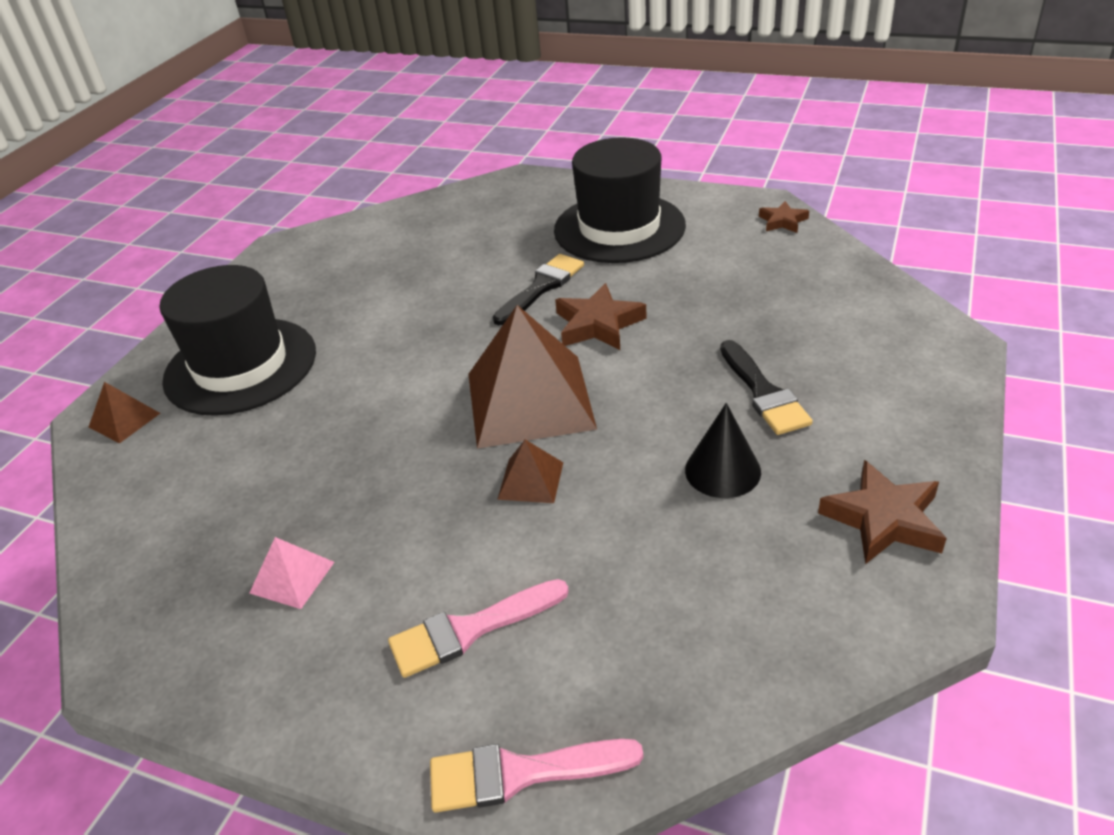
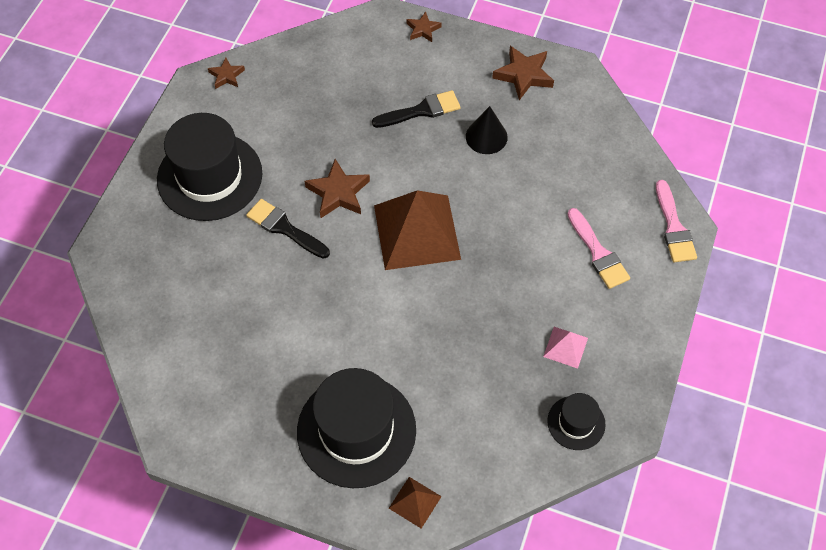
camera: 95 degrees left, 20 degrees up
brown pyramid [497,440,563,503] -> none
none -> brown star [406,12,442,42]
none -> black hat [547,393,606,450]

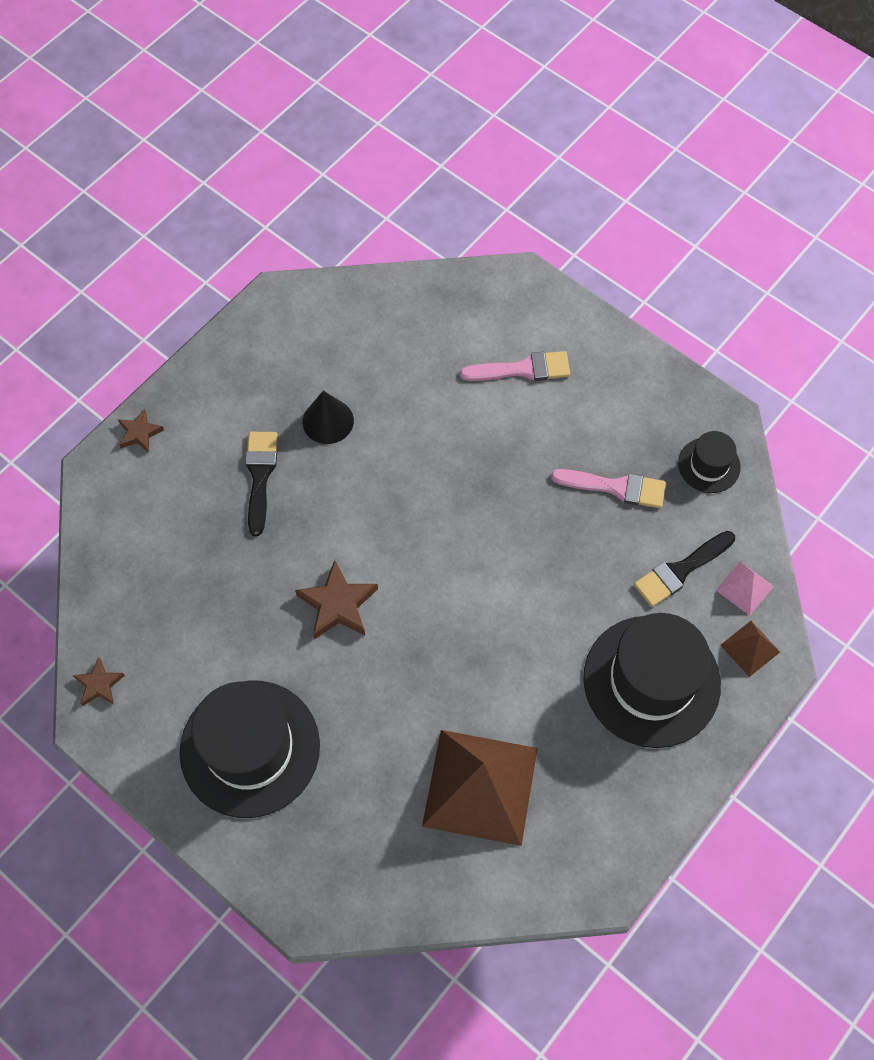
camera: 70 degrees left, 5 degrees up
black brush [246,199,330,259] -> black brush moved to [634,531,735,607]
brown pyramid [374,190,461,270] -> brown pyramid moved to [422,730,538,846]
brown star [492,46,554,100] -> none
pink pyramid [543,327,588,369] -> pink pyramid moved to [716,561,774,616]
pink brush [656,180,697,262] -> pink brush moved to [551,469,666,508]

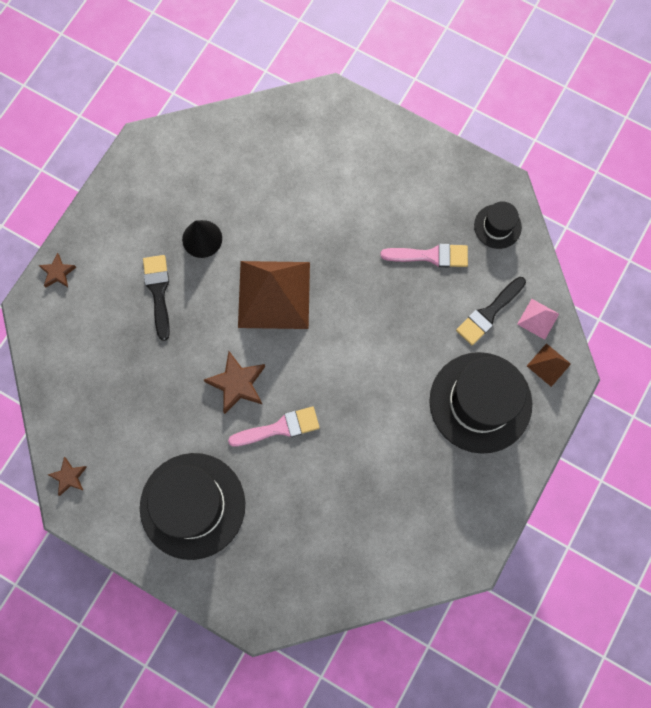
camera: 10 degrees left, 10 degrees up
brown pyramid [422,730,538,846] -> brown pyramid moved to [238,261,310,329]
pink brush [460,351,570,381] -> pink brush moved to [228,406,320,447]

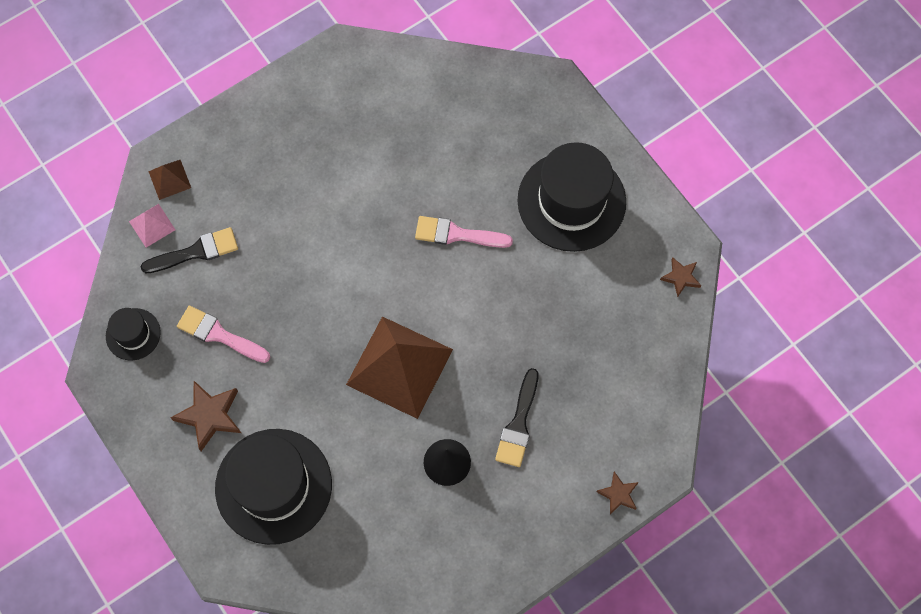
camera: 155 degrees left, 5 degrees down
brown star [204,351,265,414] -> brown star moved to [171,381,241,451]
black hat [429,352,532,454] -> black hat moved to [215,429,332,545]

